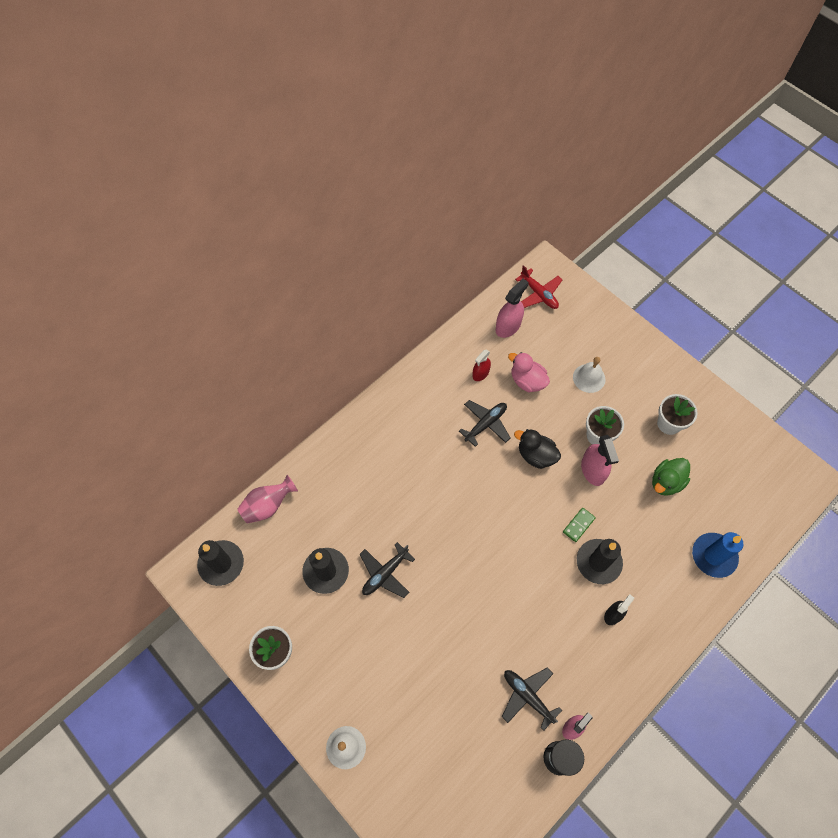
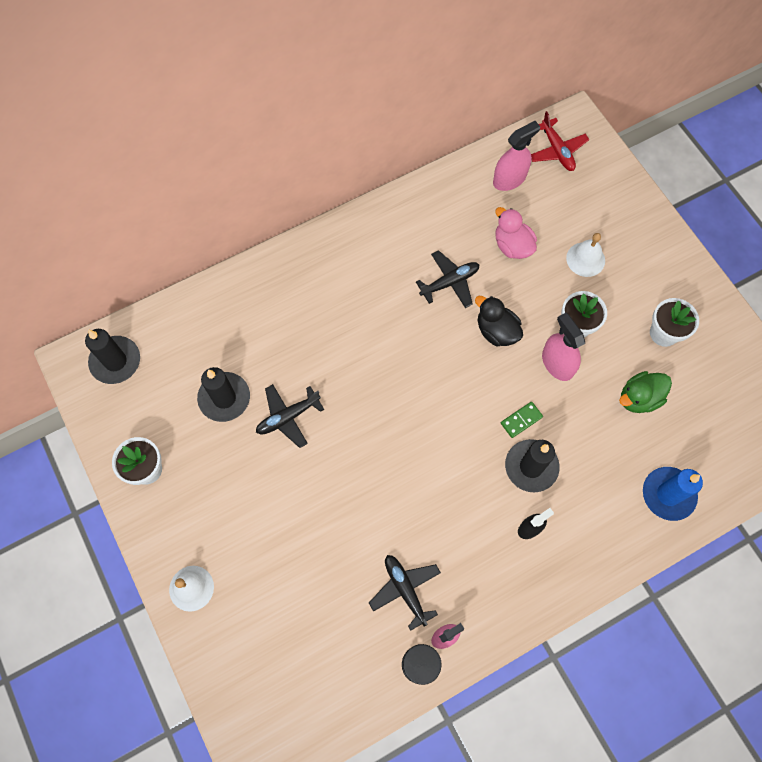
camera: 15 degrees right, 5 degrees up
pink vase [237,475,298,524] -> none
red spray bottle [472,349,491,381] -> none
pink spray bottle [581,435,619,486] -> pink spray bottle turned 150 degrees clockwise [542,313,585,381]

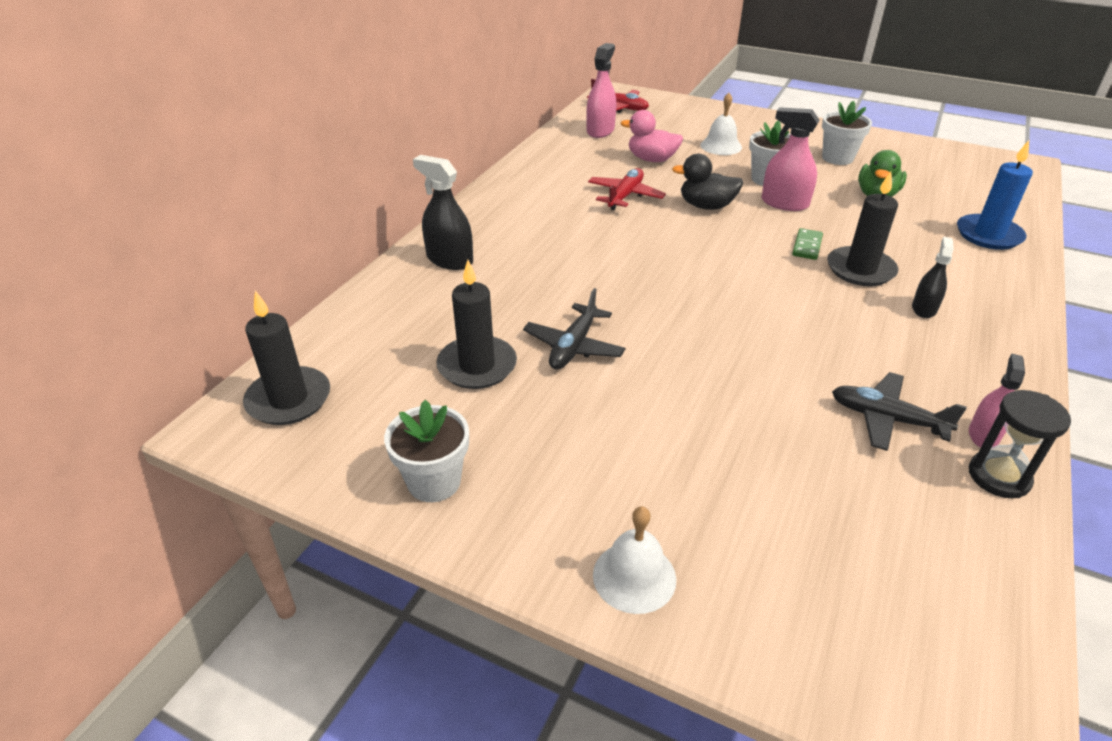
camera: 35 degrees left, 30 degrees down
black plane [416,250,480,308] -> red plane [588,168,666,210]
none -> black spray bottle [413,155,473,270]

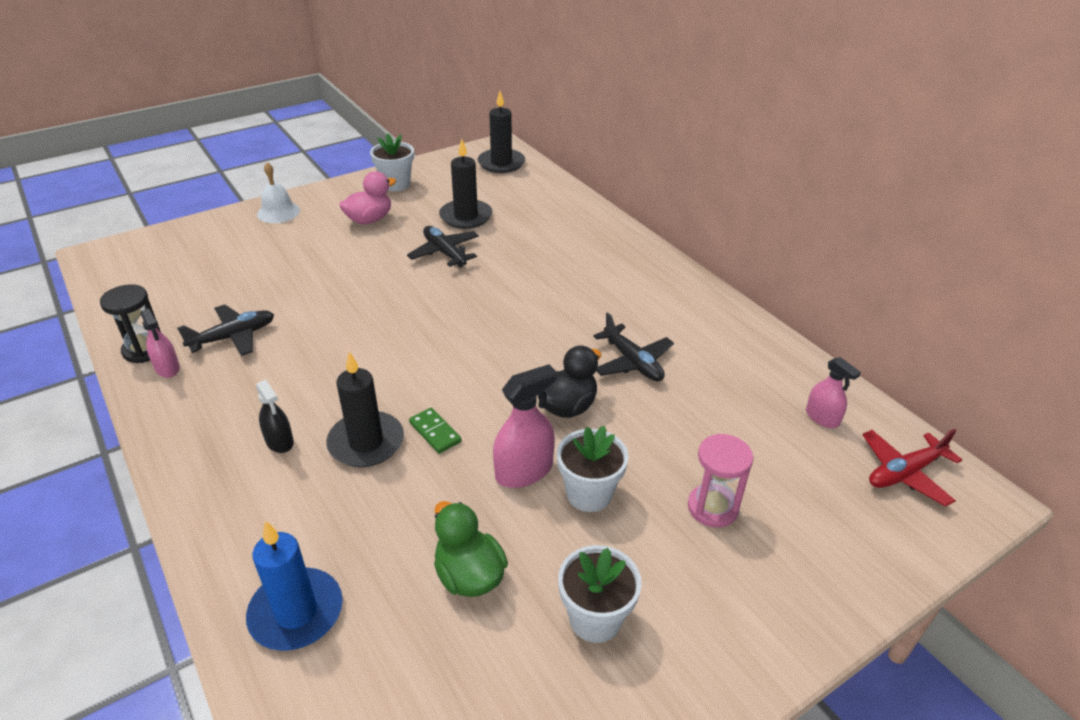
camera: 120 degrees right, 0 degrees up
black spray bottle [413,155,473,270] -> none
pink spray bottle [586,43,616,138] -> pink spray bottle [806,357,861,428], size x0.64
red plane [588,168,666,210] -> black plane [593,312,674,381]
pink duck [621,110,683,162] -> pink duck moved to [339,171,396,224]
white bell [700,93,742,155] -> pink hourglass [688,434,753,528]

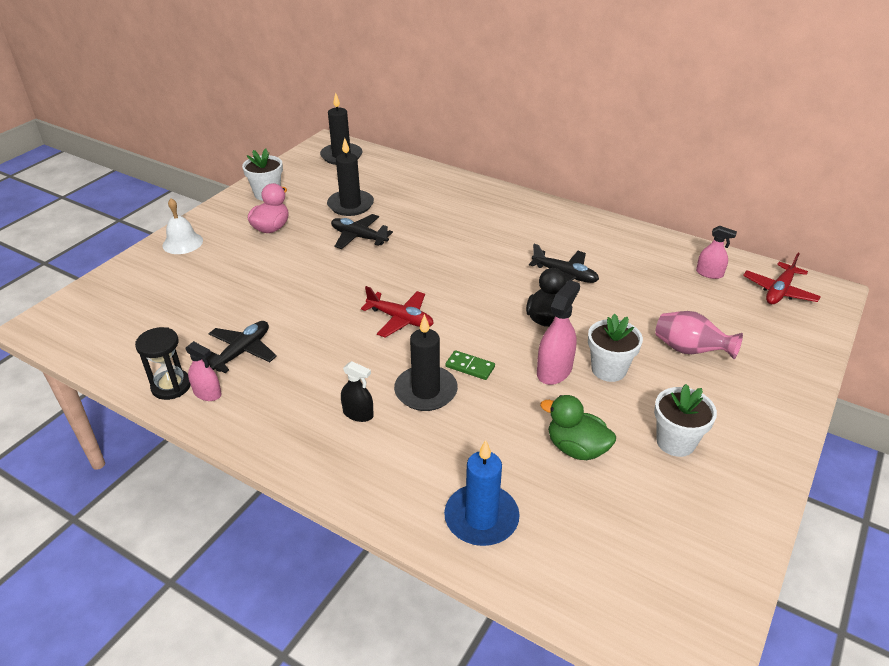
camera: 25 degrees left, 0 degrees up
pink hourglass [688,434,753,528] -> pink vase [655,311,743,359]
none -> red plane [361,286,434,338]

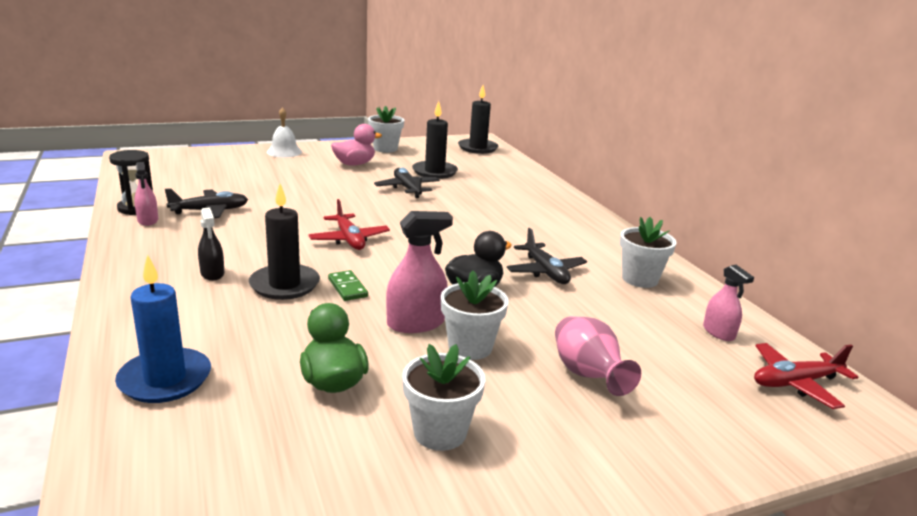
camera: 35 degrees right, 15 degrees down
none -> white flower pot [620,217,677,288]

